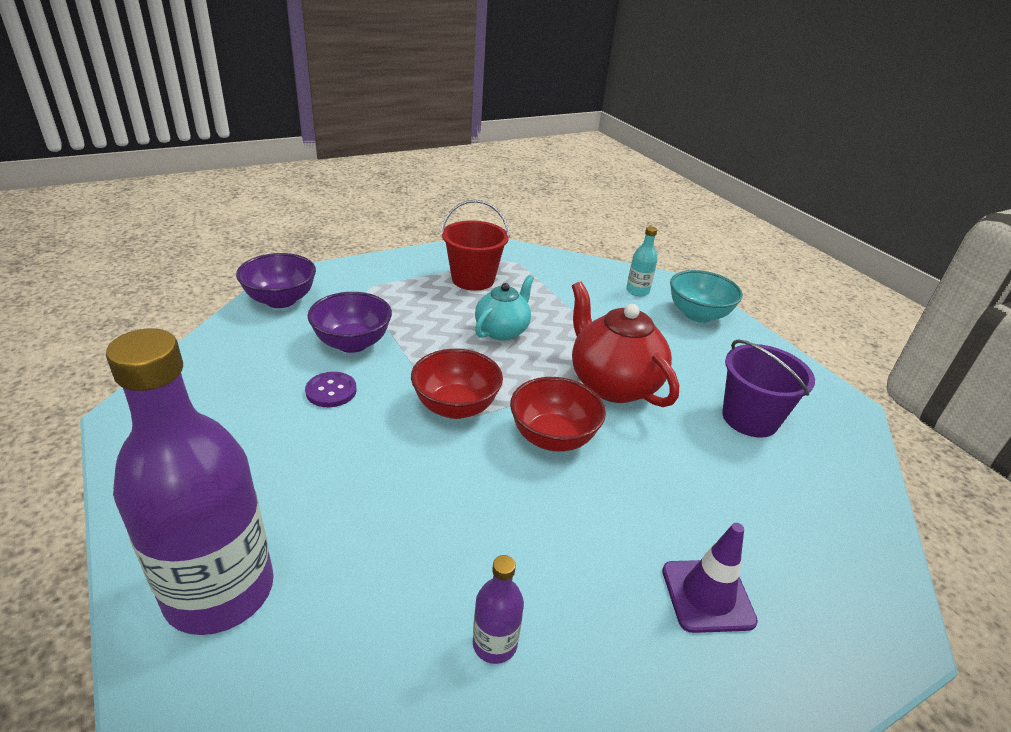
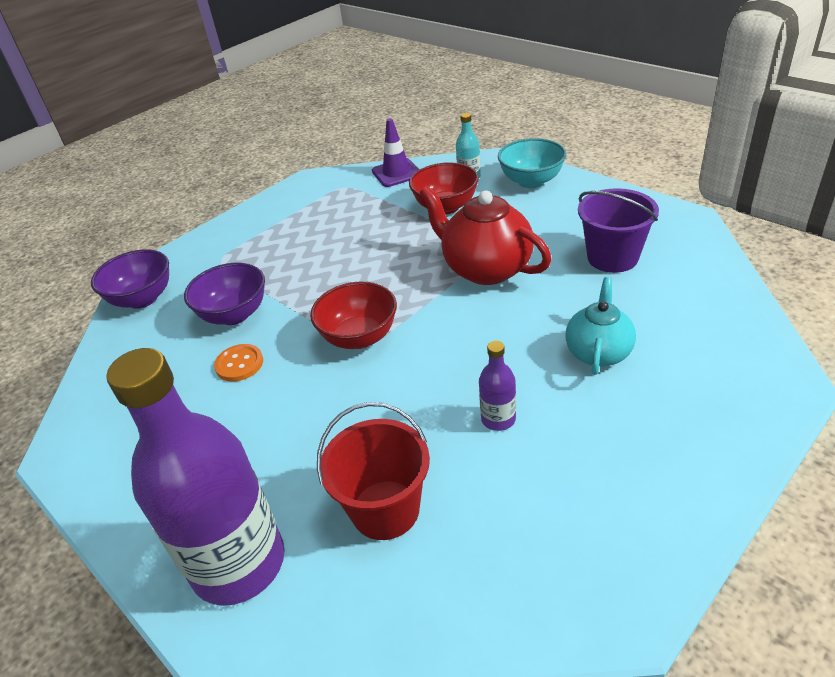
camera: 10 degrees left, 5 degrees up
purple button [305,372,357,407] -> orange button [214,344,263,382]
red bucket [441,200,510,291] -> red bucket moved to [317,402,430,540]
purple bottle [473,555,524,664] -> purple bottle moved to [479,341,516,431]
turquoise teapot [475,275,534,341] -> turquoise teapot moved to [566,277,636,375]
red bowl [510,377,606,452] -> red bowl moved to [409,162,479,215]
purple traffic cone [662,523,758,633] -> purple traffic cone moved to [372,118,420,187]

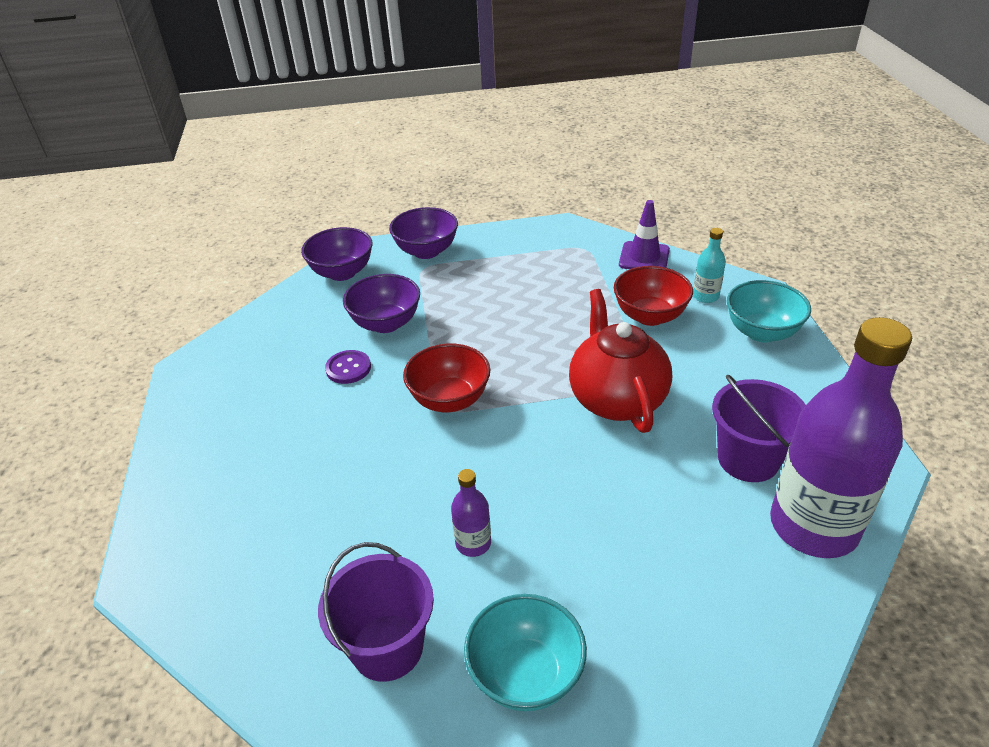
camera: 35 degrees right, 0 degrees up
purple bottle [106,348,285,606] -> purple bottle moved to [770,317,912,558]
orange button [214,344,263,382] -> purple button [325,350,371,384]
red bucket [317,402,430,540] -> none
turquoise teapot [566,277,636,375] -> none
none -> purple bucket [318,542,434,682]
none -> purple bowl [389,207,458,259]
none -> turquoise bowl [464,594,587,711]

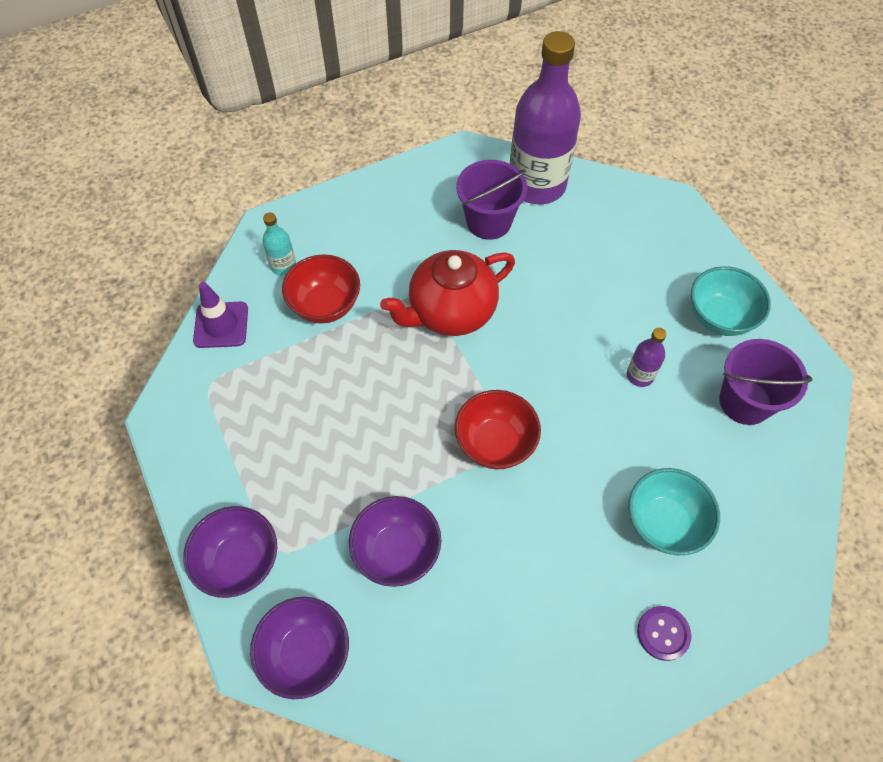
camera: 110 degrees left, 20 degrees up
purple button [325,350,371,384] -> purple button moved to [637,606,692,661]
turquoise bowl [727,280,811,342] -> turquoise bowl moved to [629,468,720,555]

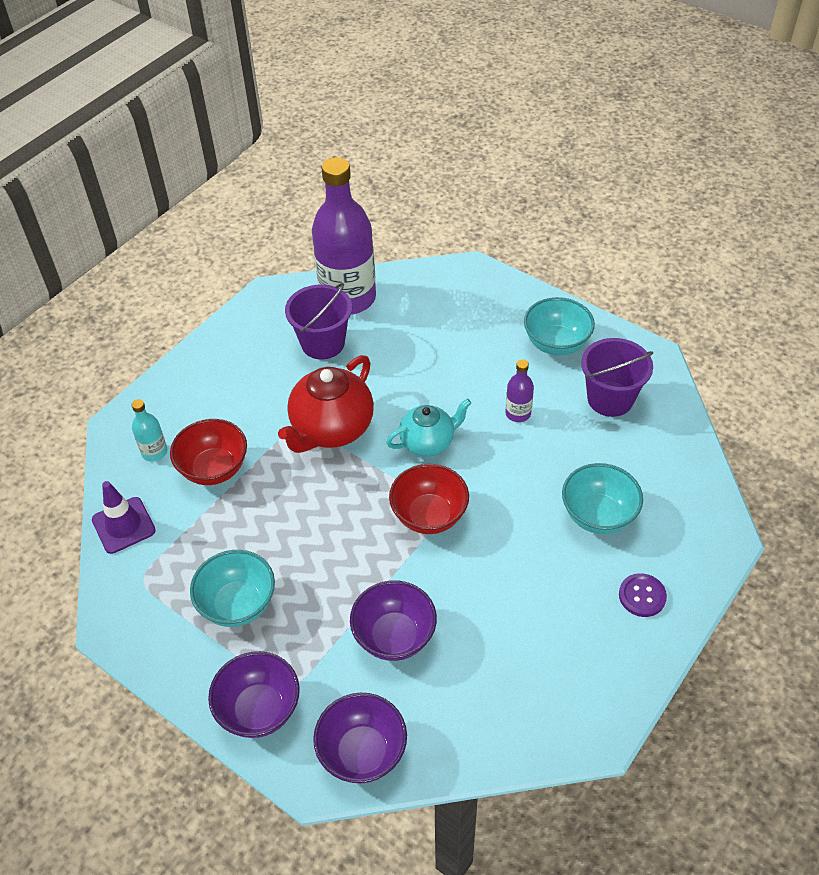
camera: 25 degrees left, 10 degrees down
none -> turquoise bowl [190,550,275,627]
none -> turquoise teapot [386,399,471,457]

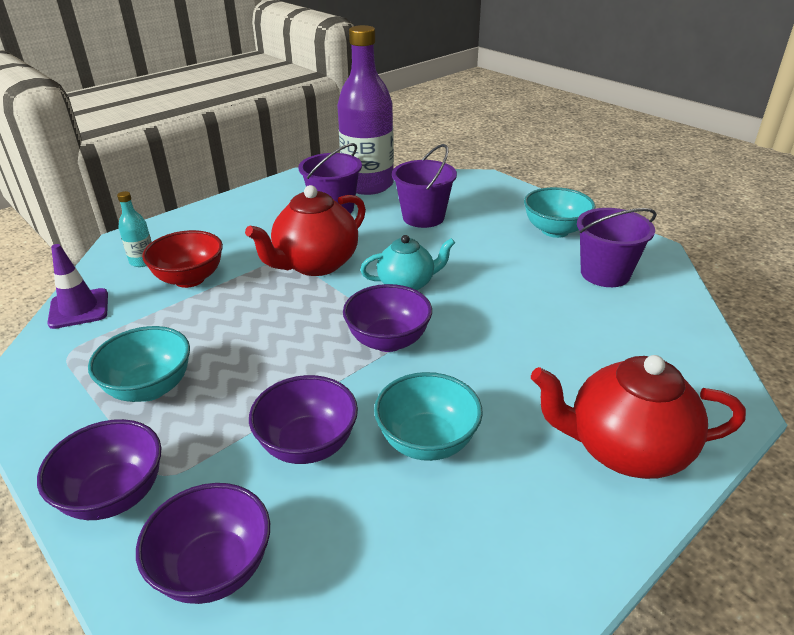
camera: 10 degrees right, 15 degrees down
red bowl [389,464,469,534] -> purple bowl [343,284,432,352]
purple bottle [505,359,534,422] -> none
turquoise bowl [562,463,643,534] -> turquoise bowl moved to [374,372,483,461]
purple button [619,573,667,617] -> red teapot [531,355,746,479]
none -> purple bucket [392,144,457,228]

